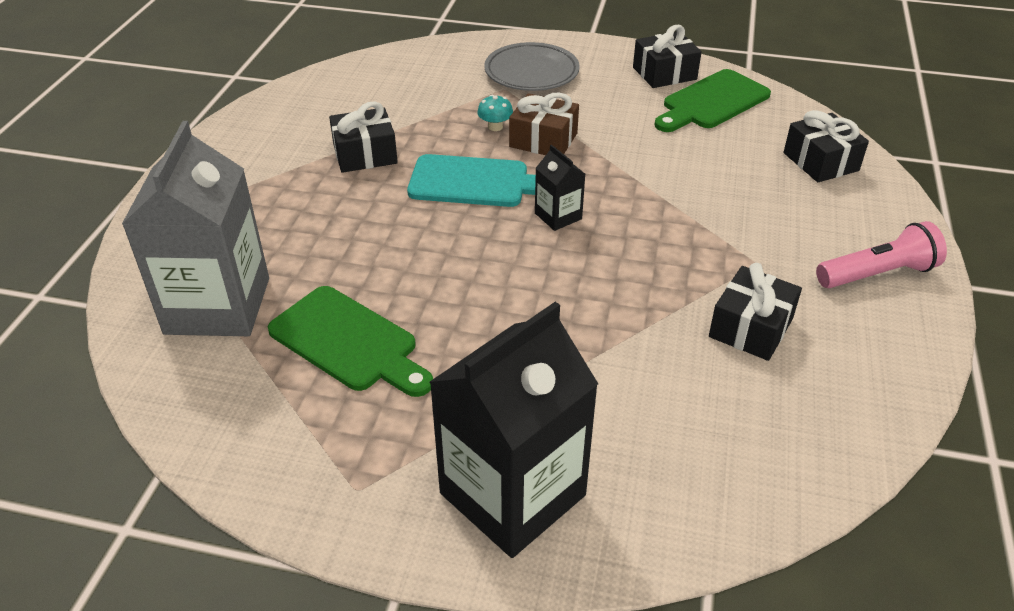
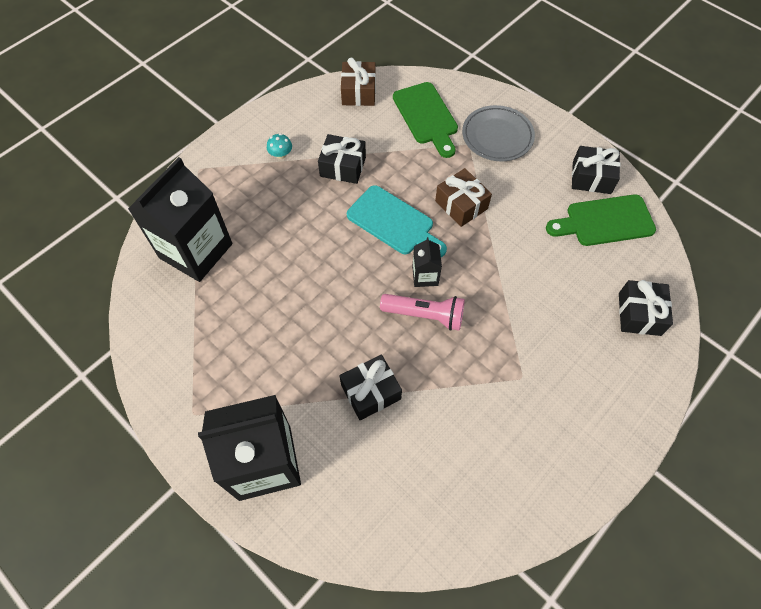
camera: 30 degrees right, 20 degrees up
grey carton [122,121,269,336] -> black carton [128,157,232,282]
green cutting board [268,286,433,397] -> green cutting board moved to [393,82,458,158]
turquoise mushroom [477,95,513,131] -> turquoise mushroom moved to [267,133,292,159]
black gift [709,263,802,361] -> black gift moved to [339,354,402,420]
pink flashlight [816,221,947,288] -> pink flashlight moved to [380,294,465,331]
none -> brown gift [341,58,376,106]

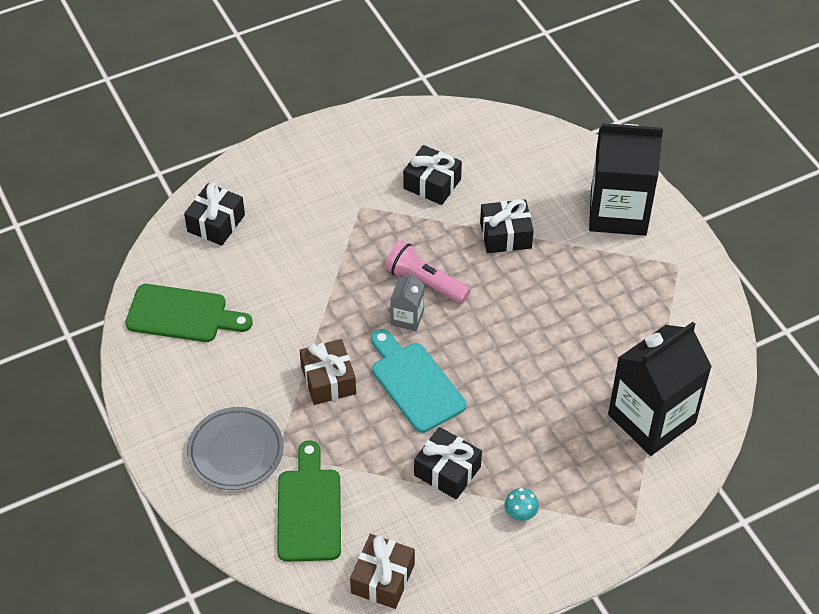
camera: 160 degrees left, 10 degrees down
black carton [412,237,442,287] -> grey carton [390,272,424,331]
black gift [572,146,620,194] -> black gift moved to [403,145,462,205]

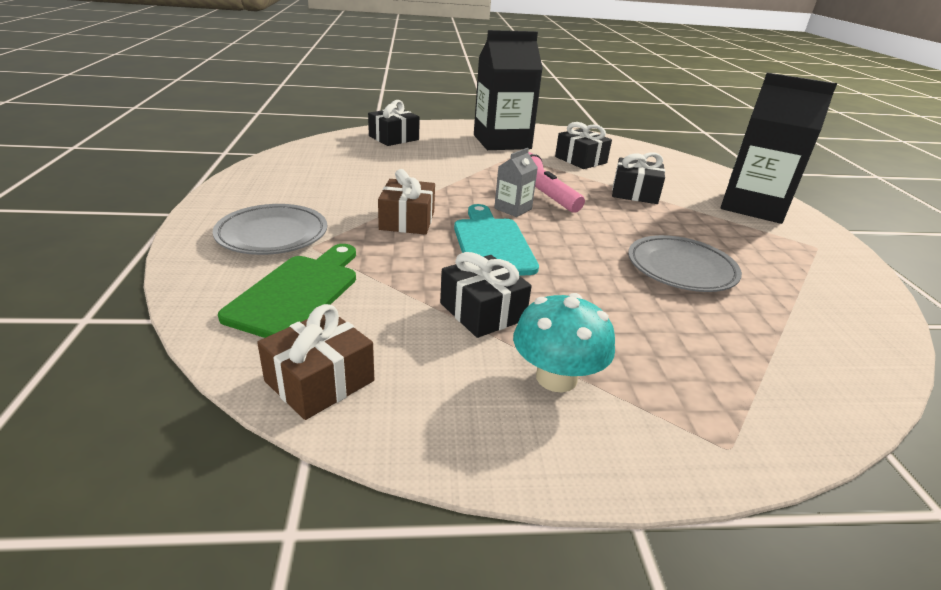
camera: 20 degrees right, 20 degrees down
green cutting board [125,284,253,342] -> none
turquoise mushroom [504,488,539,521] -> turquoise mushroom [513,293,615,392], size x1.91
black carton [608,322,712,456] -> black carton moved to [474,30,543,150]
none -> grey plate [628,235,742,292]

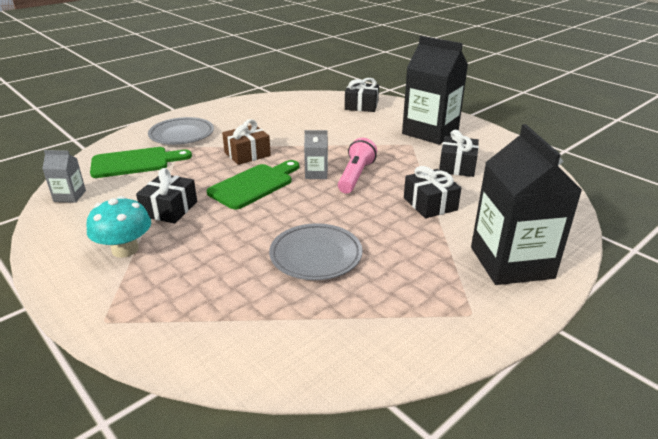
camera: 55 degrees right, 0 degrees up
brown gift [257,304,374,420] -> grey carton [42,150,86,203]
turquoise cutting board [454,204,539,276] -> green cutting board [207,160,299,210]

